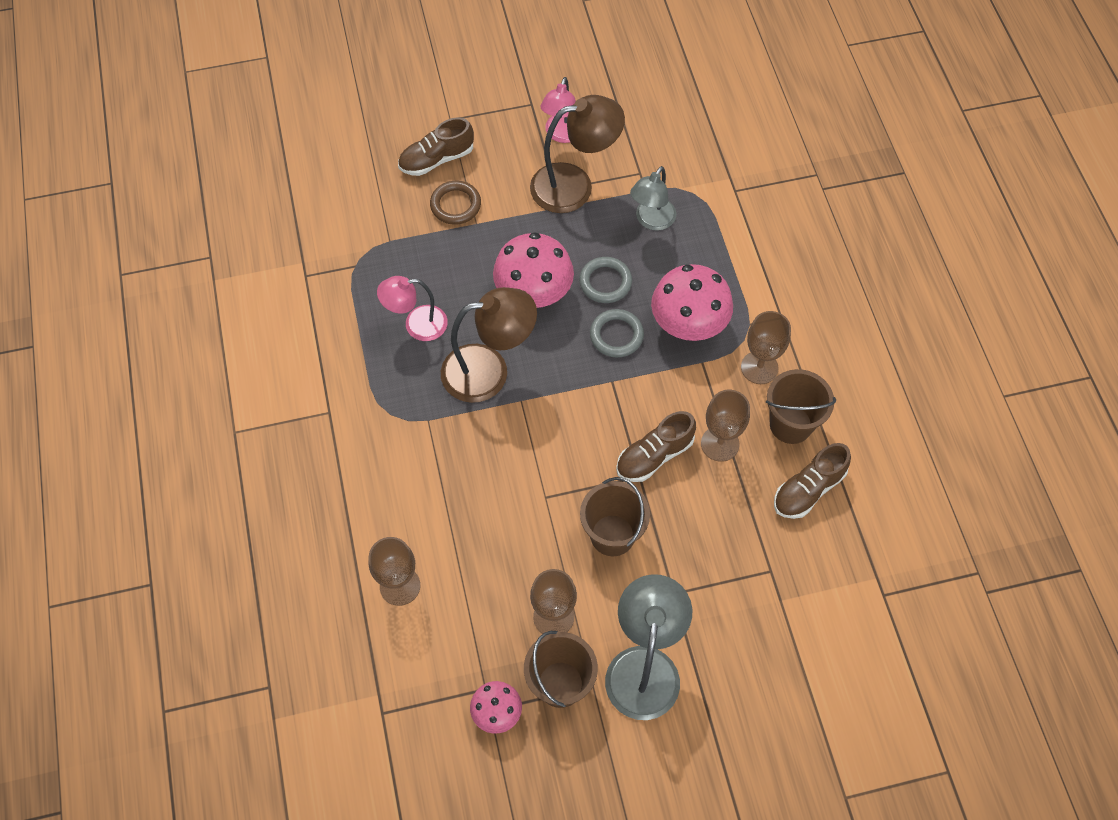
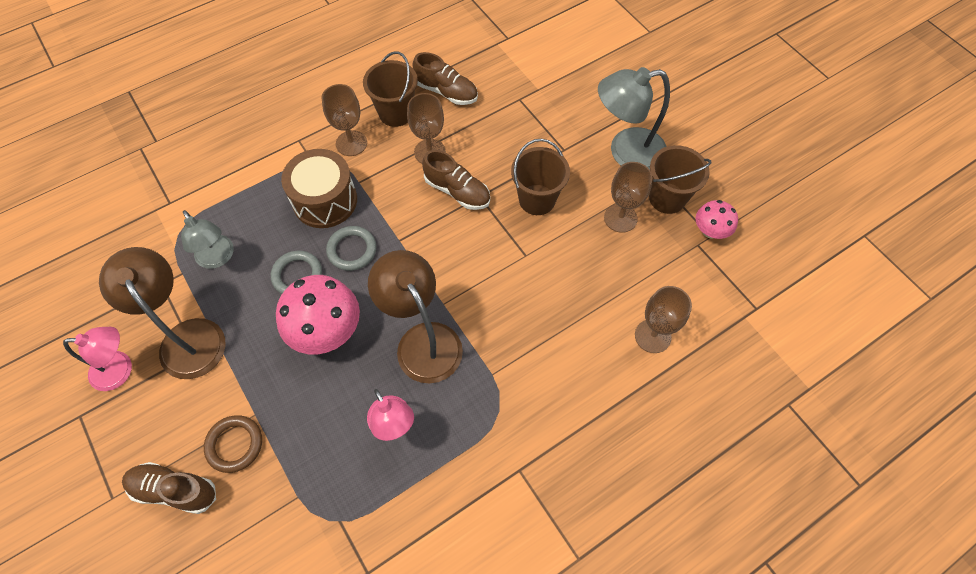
camera: 110 degrees left, 0 degrees up
brown shoe [398,117,474,176] -> brown shoe turned 150 degrees clockwise [122,462,216,514]
grey lamp [630,166,676,231] -> grey lamp turned 45 degrees clockwise [181,210,234,269]
pink mushroom [651,264,733,341] -> brown drum [281,149,357,228]

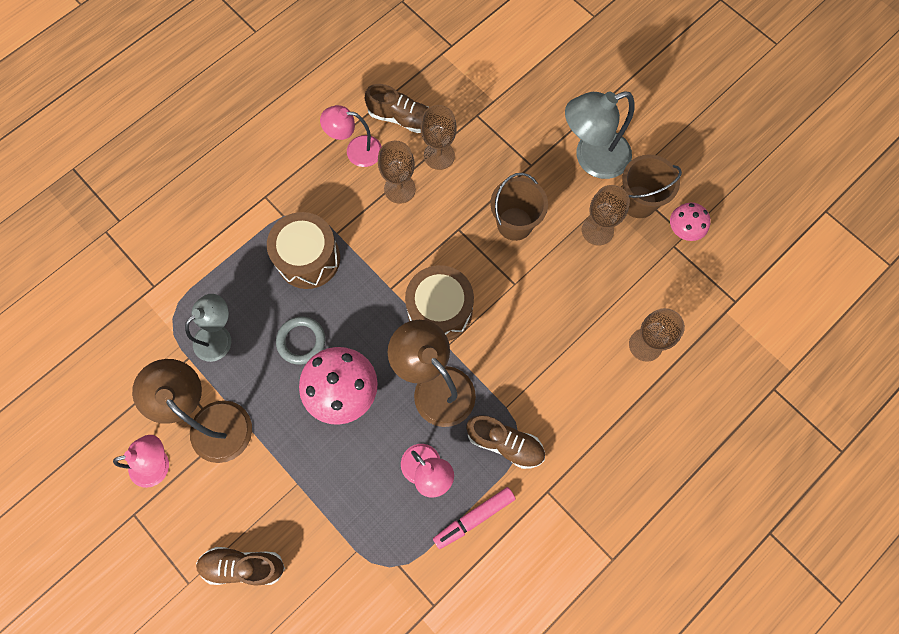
camera: 10 degrees left, 10 degrees up
grey lamp [181,210,234,269] -> grey lamp turned 90 degrees counterclockwise [185,294,231,362]
brown ring [204,415,262,473] -> none
brown goblet [322,84,367,156] -> brown goblet moved to [420,105,457,170]
grey ring [326,226,376,271] -> none
brown bucket [363,51,418,127] -> pink lamp [320,105,382,167]
brown shoe [422,150,490,210] -> brown shoe moved to [466,415,545,469]
none -> brown drum [405,265,474,341]
none -> pink marker [433,487,515,549]

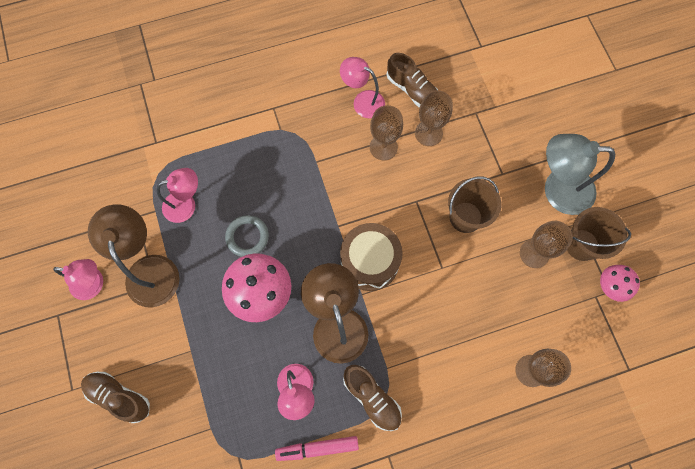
camera: 25 degrees right, 0 degrees up
grey lamp [185,294,231,362] -> pink lamp [157,168,198,223]
brown drum [267,212,340,289] -> none

